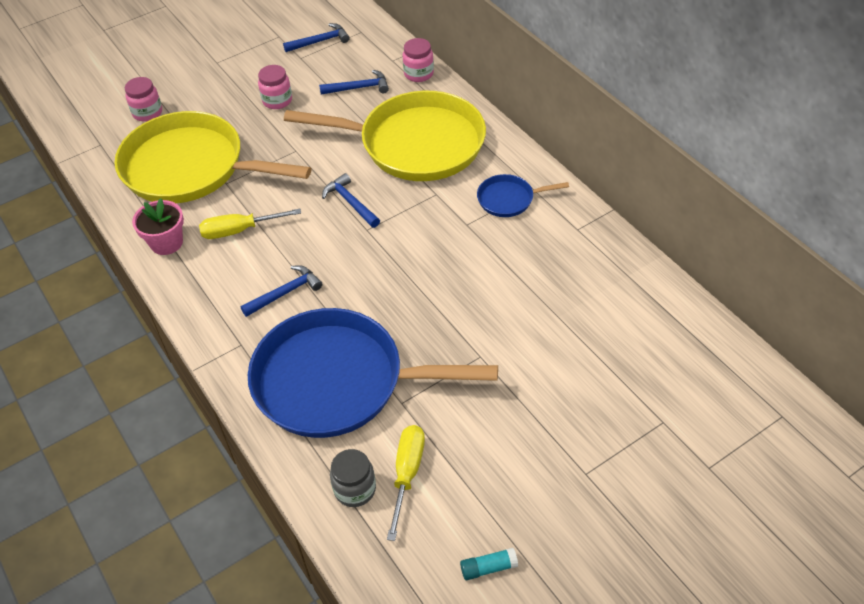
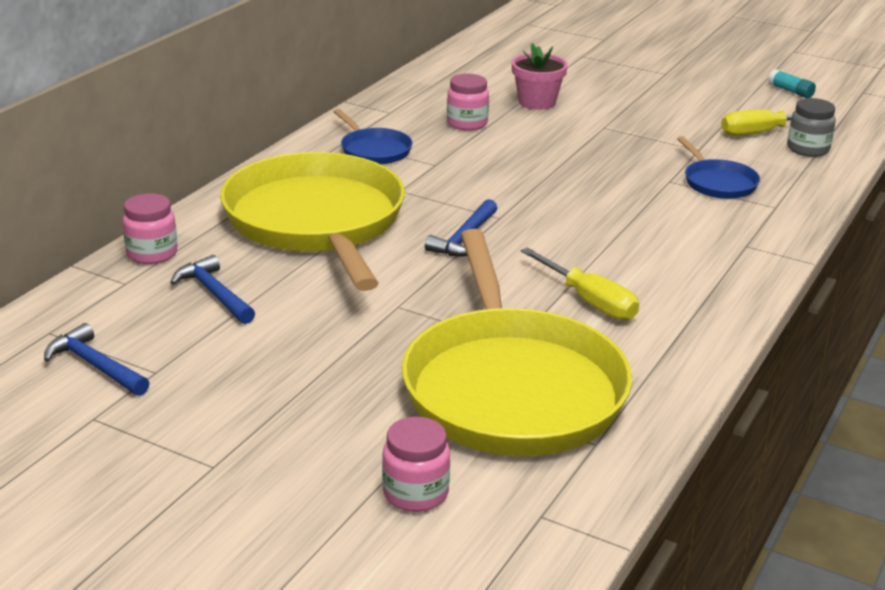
camera: 120 degrees left, 20 degrees down
pink flower pot [132,198,184,255] -> pink flower pot moved to [512,43,568,110]
blue hammer [240,265,322,317] -> none
blue pan [248,308,498,438] -> blue pan [677,136,760,199], size x0.43
pink jar [258,65,292,109] -> pink jar moved to [447,74,489,131]

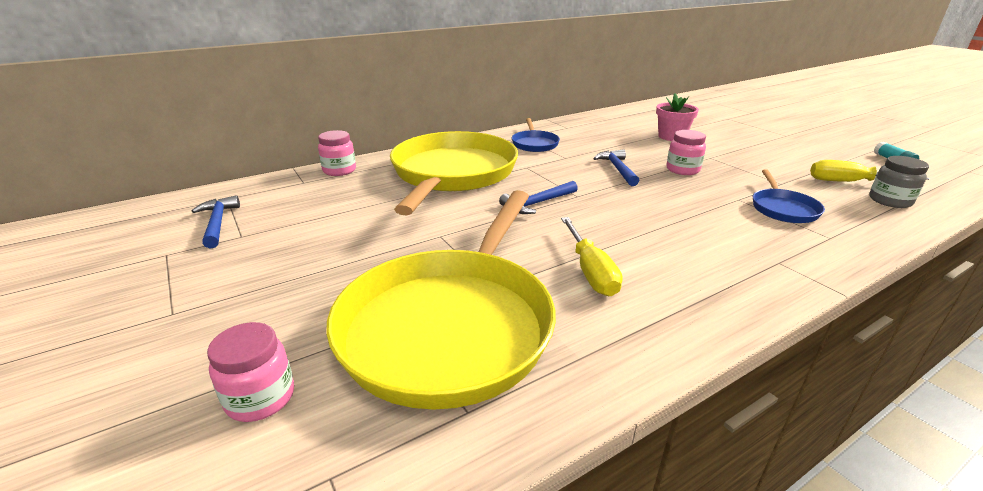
camera: 30 degrees right, 0 degrees up
blue hammer [170,255,255,324] -> blue hammer moved to [593,149,639,186]
pink jar [447,74,489,131] -> pink jar moved to [667,130,706,175]

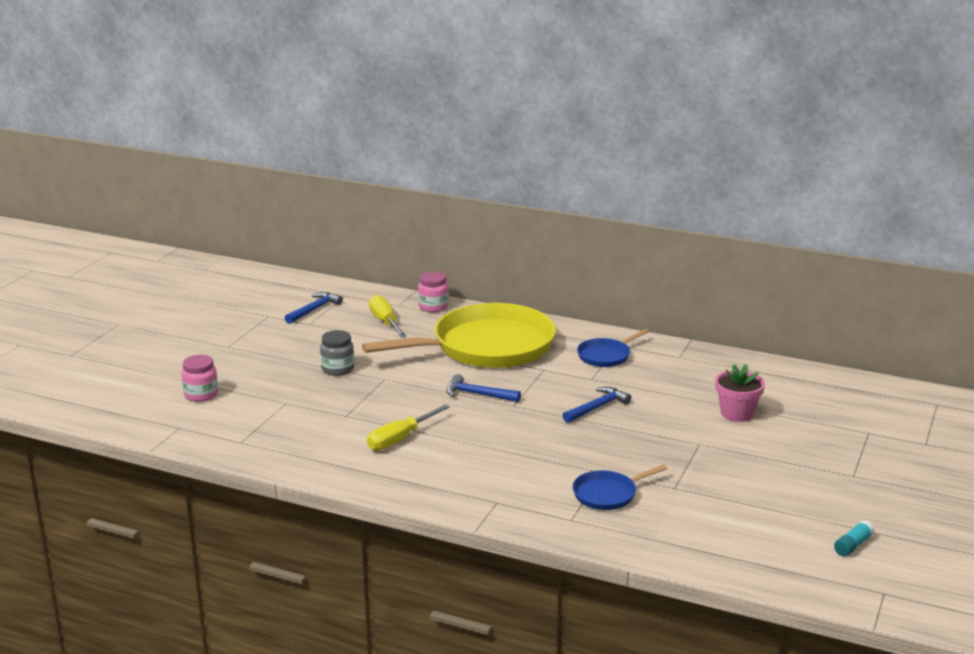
camera: 55 degrees right, 5 degrees down
yellow pan [326,190,556,410] -> none
pink jar [667,130,706,175] -> none
yellow screwdriver [810,160,929,182] -> yellow screwdriver moved to [369,295,407,337]
grey jar [869,156,929,208] -> grey jar moved to [320,330,354,376]

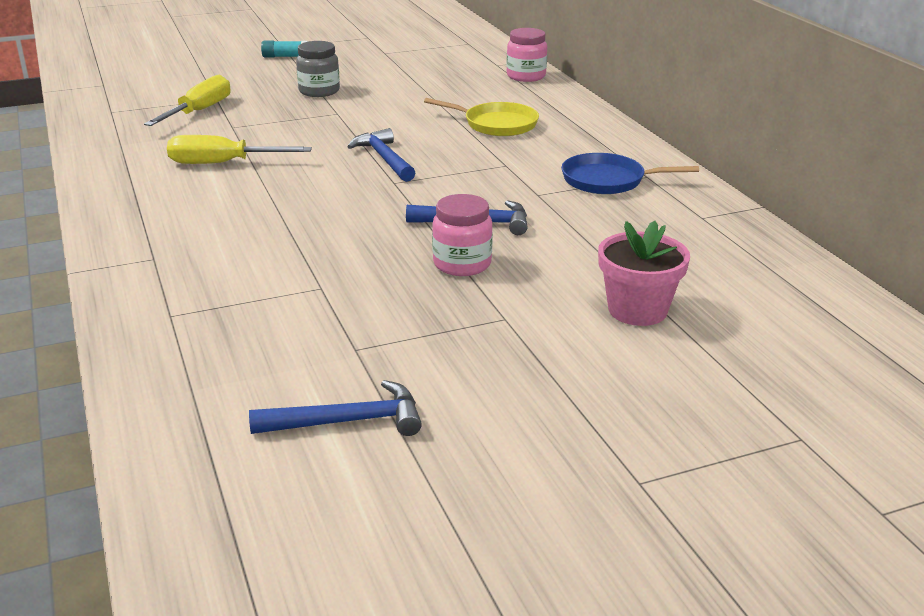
camera: 45 degrees right, 5 degrees up
pink jar [182,355,218,402] -> pink jar moved to [432,194,493,276]
blue hammer [285,292,343,324] -> blue hammer moved to [249,380,422,436]
yellow pan [362,303,556,368] -> yellow pan [424,98,539,136], size x0.43
yellow screwdriver [369,295,407,337] -> yellow screwdriver moved to [144,75,230,126]
blue pan [572,465,667,510] -> none
turquoise glue stick [834,520,875,556] -> turquoise glue stick moved to [261,41,308,57]

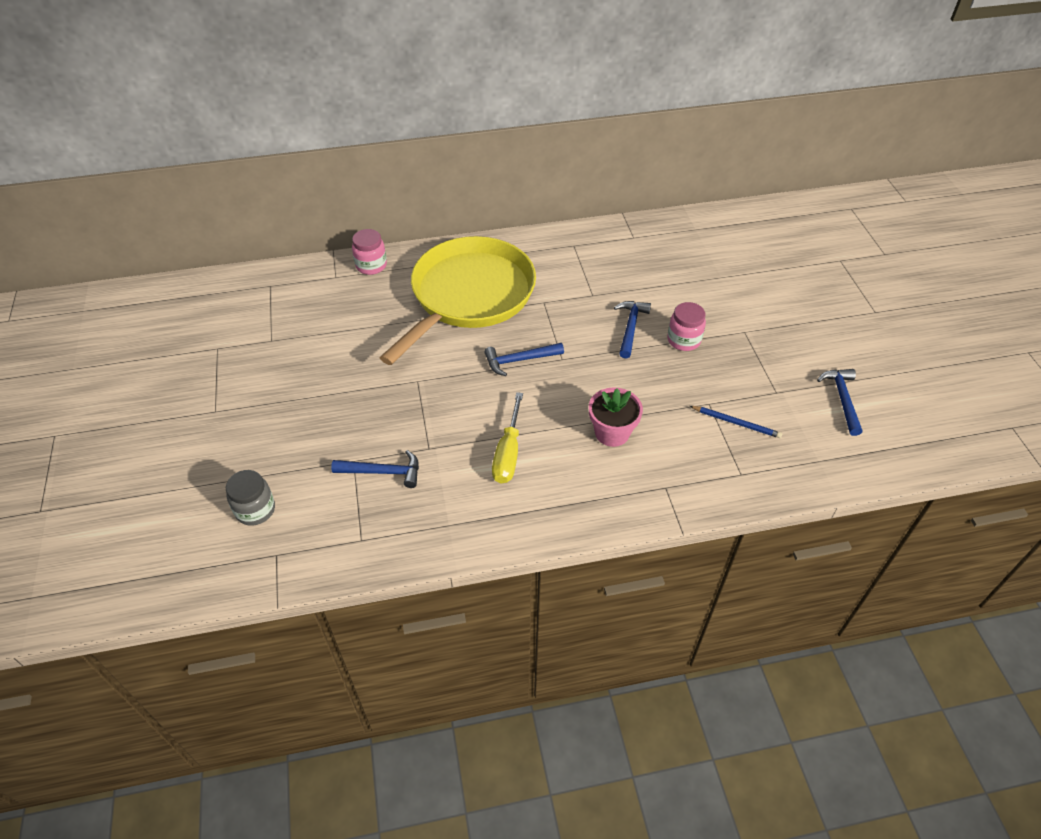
camera: 80 degrees left, 20 degrees up
yellow screwdriver [144,75,230,126] -> blue hammer [331,450,419,488]
turquoise glue stick [261,41,308,57] -> none
grey jar [296,41,340,97] -> grey jar moved to [226,470,275,526]
yellow pan [424,98,539,136] -> yellow pan [380,236,536,365], size x2.32
blue pan [561,153,699,194] -> none
pink flower pot [598,221,690,326] -> pink flower pot moved to [589,387,643,447]
none -> blue pencil [690,406,782,438]

